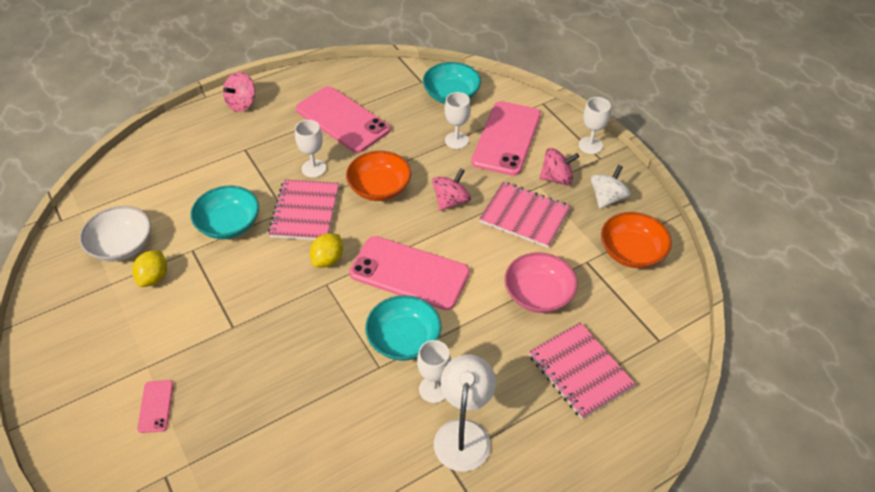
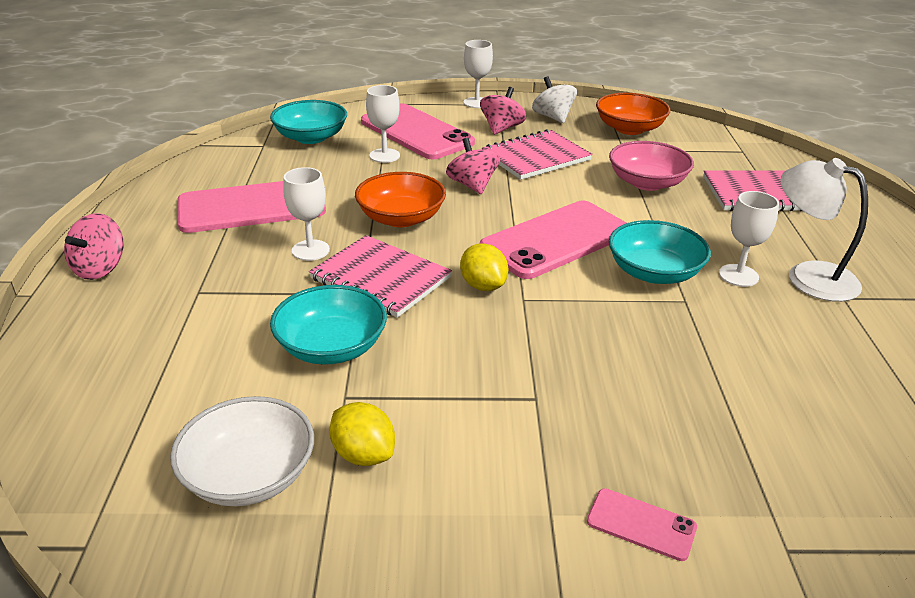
camera: 60 degrees left, 15 degrees down
pink spinning top [223,72,255,112] -> pink spinning top turned 45 degrees clockwise [64,213,123,280]

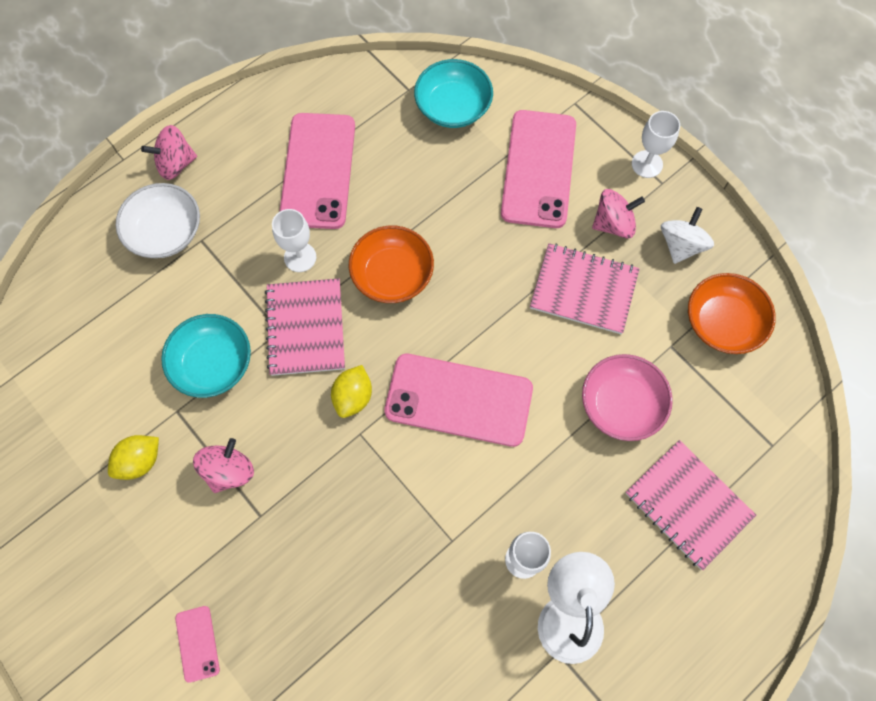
camera: 50 degrees right, 35 degrees up
white bowl [170,396,314,506] -> white bowl moved to [116,183,200,258]
pink phone [177,181,326,233] -> pink phone turned 60 degrees clockwise [279,113,355,229]
yellow lemon [330,402,395,466] -> yellow lemon turned 45 degrees clockwise [108,435,159,480]
white goblet [366,85,400,163] -> none
pink spinning top [446,138,500,194] -> pink spinning top moved to [193,438,254,493]
turquoise bowl [609,220,711,284] -> none

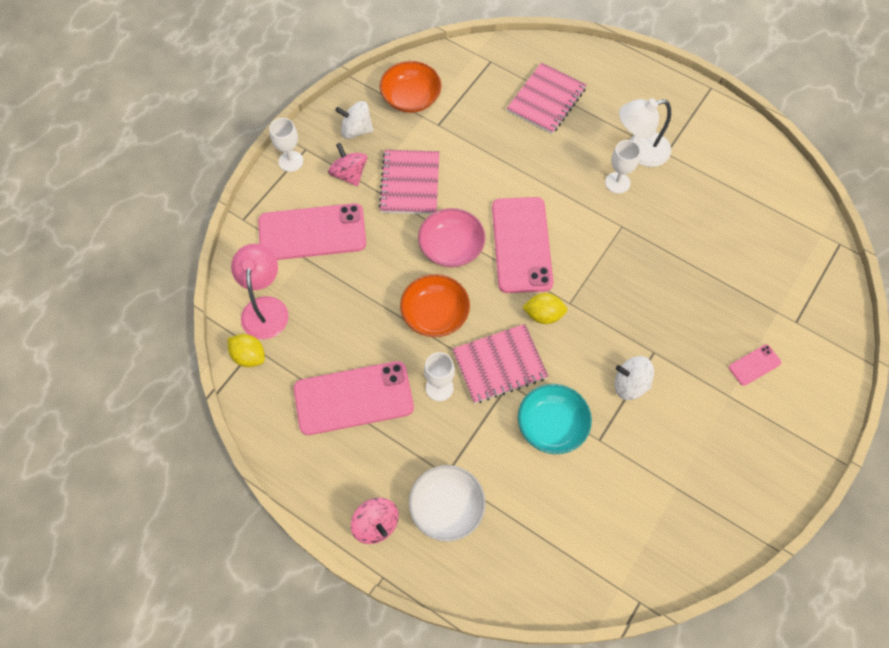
camera: 105 degrees left, 5 degrees down
yellow lemon [108,435,159,480] -> yellow lemon moved to [228,334,265,367]
pink spinning top [193,438,254,493] -> white spinning top [614,356,654,400]
turquoise bowl [414,59,493,128] -> pink lamp [231,244,289,339]
pink bowl [582,354,673,441] -> pink bowl moved to [418,208,485,267]

